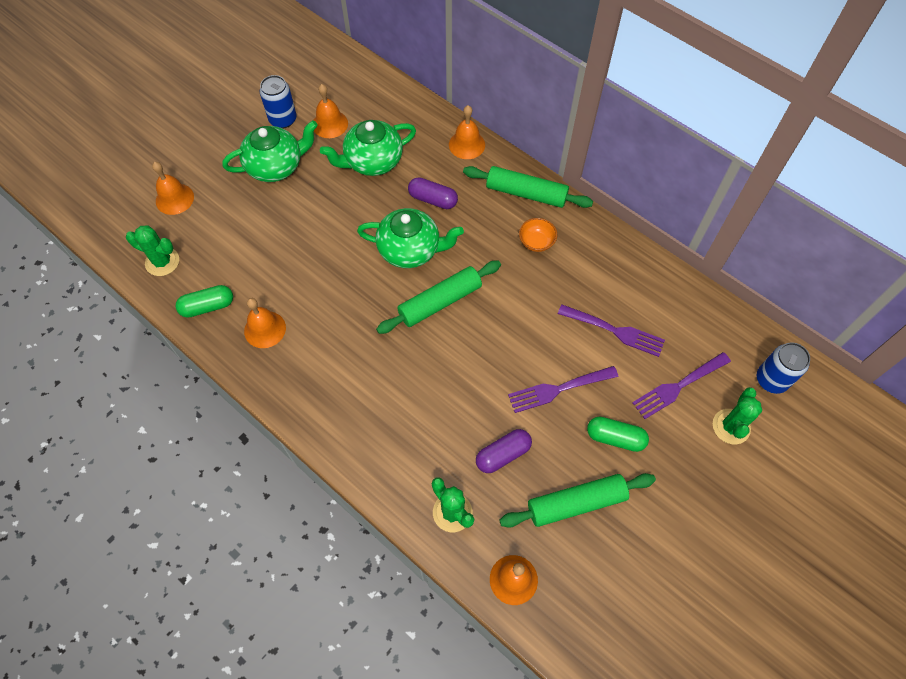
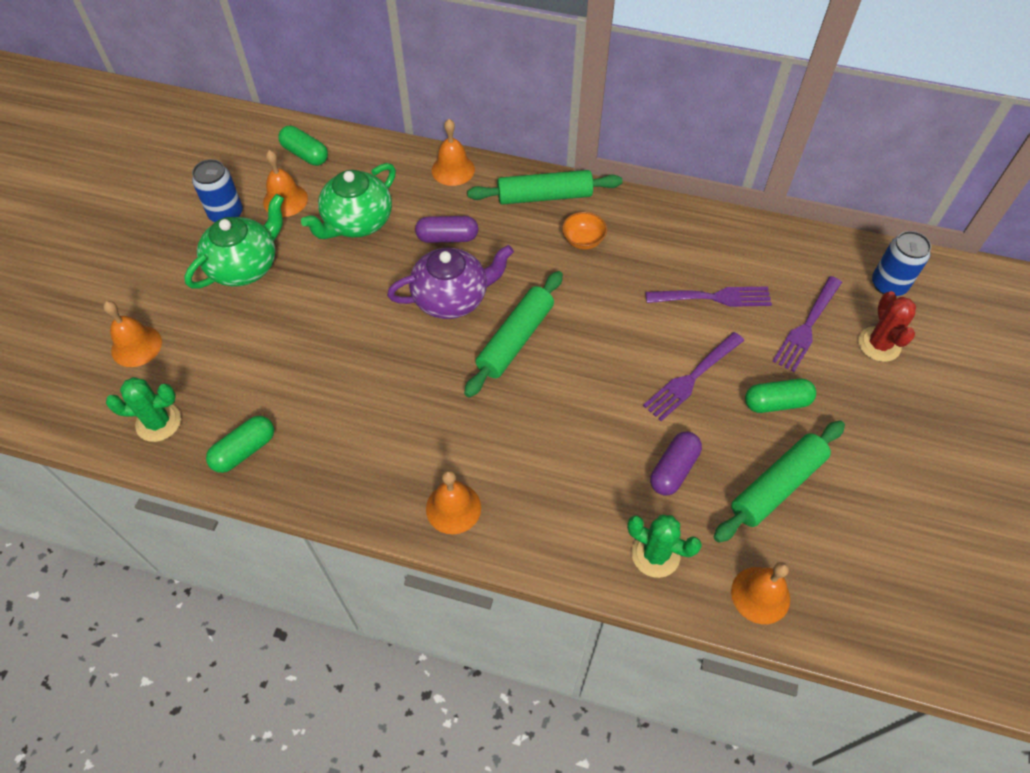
camera: 25 degrees left, 5 degrees down
orange bell [244,298,286,348] -> orange bell moved to [426,470,481,534]
green teapot [357,208,464,268] -> purple teapot [387,245,514,319]
green cactus [713,387,762,444] -> red cactus [858,291,916,362]
none -> green capsule [278,126,328,166]

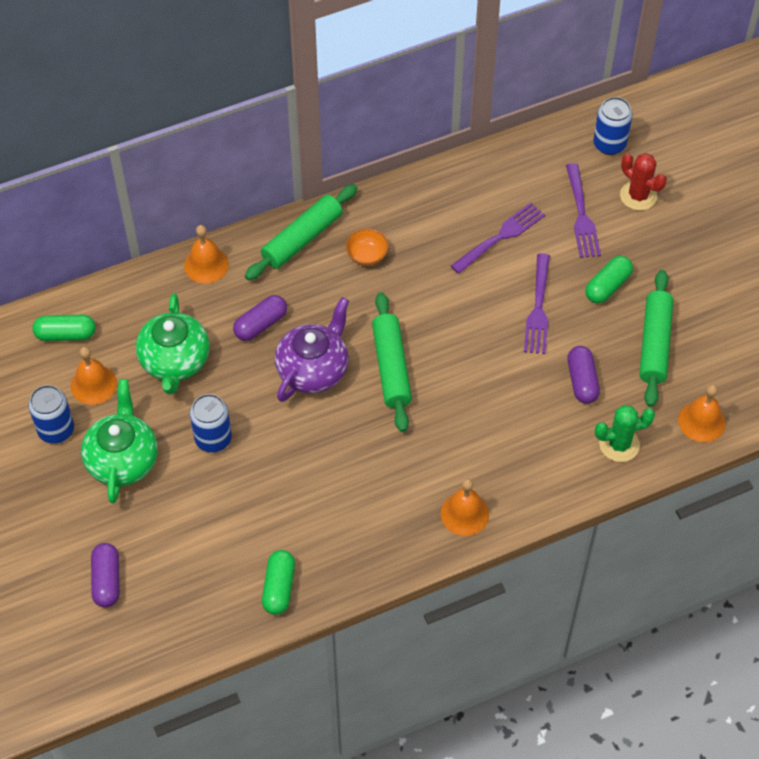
camera: 40 degrees left, 0 degrees up
orange bell [103,301,162,367] -> purple capsule [91,543,120,608]
green cactus [106,377,181,442] -> none
none -> blue can [190,394,232,453]

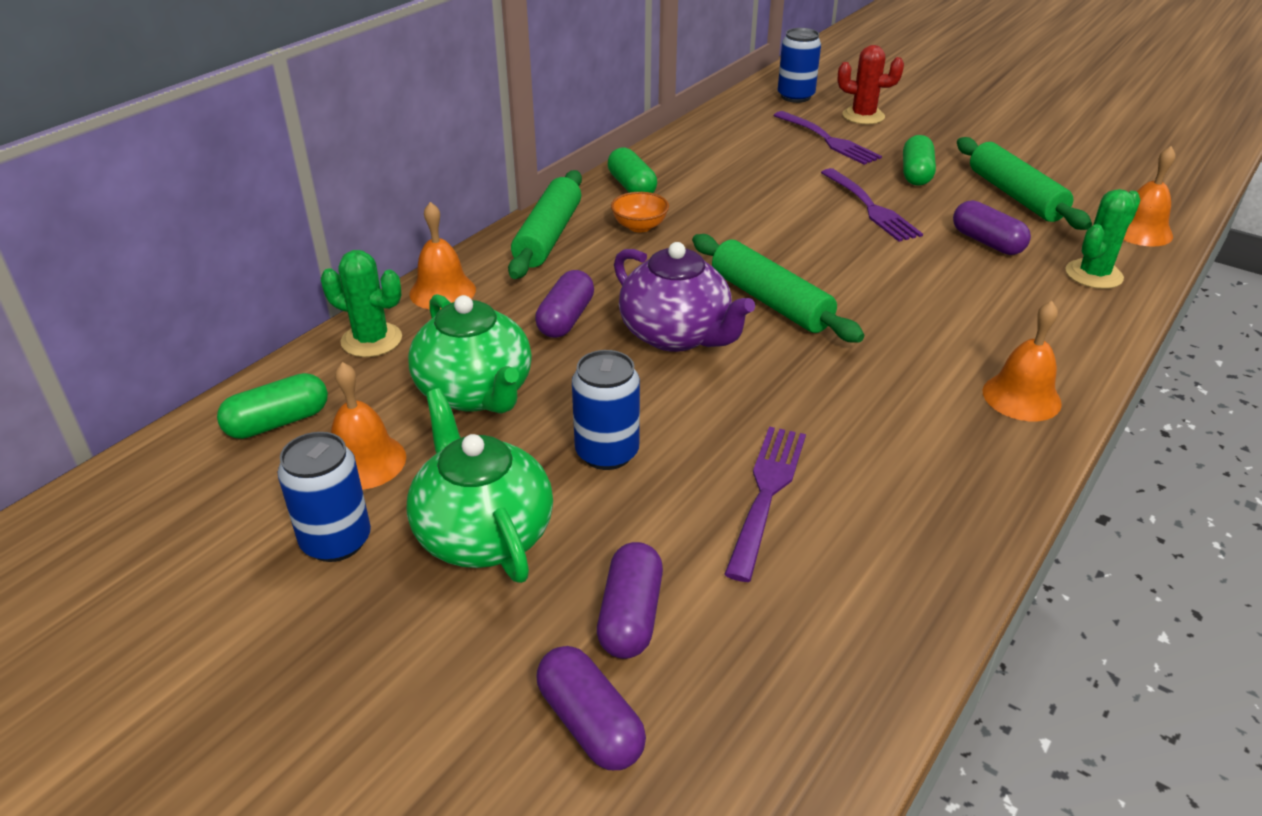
camera: 30 degrees left, 20 degrees down
green capsule [262,550,295,615] -> green capsule moved to [608,148,657,193]
purple teapot [275,297,349,402] -> purple teapot turned 135 degrees clockwise [614,242,755,352]
purple fork [451,203,545,274] -> purple fork moved to [724,426,806,582]
none -> green cactus [321,250,402,357]
none -> purple capsule [597,542,663,659]

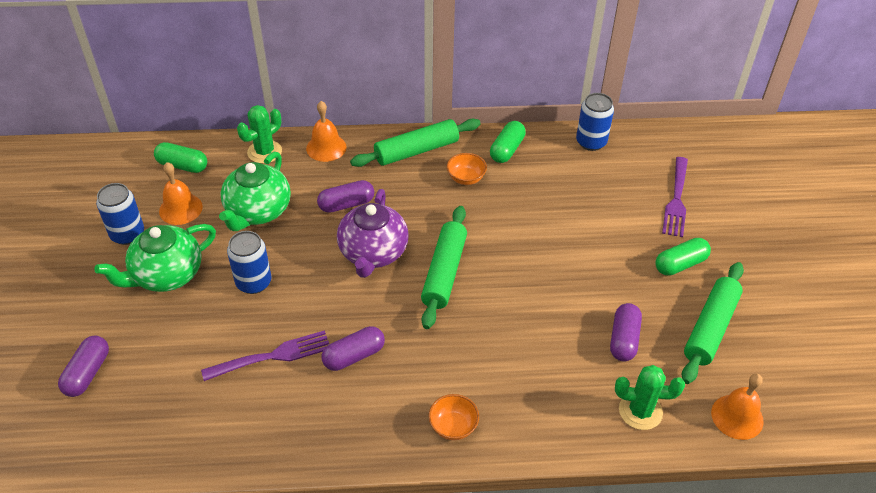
camera: 50 degrees right, 10 degrees up
green cactus [321,250,402,357] -> green cactus turned 60 degrees clockwise [237,105,282,164]
green teapot [407,388,553,583] -> green teapot turned 150 degrees counterclockwise [94,224,216,292]
purple capsule [597,542,663,659] -> purple capsule moved to [322,326,385,371]
blue can [778,28,821,103] -> blue can moved to [576,93,614,151]
purple fork [821,168,923,242] -> none
red cactus [838,45,904,124] -> none
orange bell [983,301,1062,421] -> orange bowl [429,394,479,440]

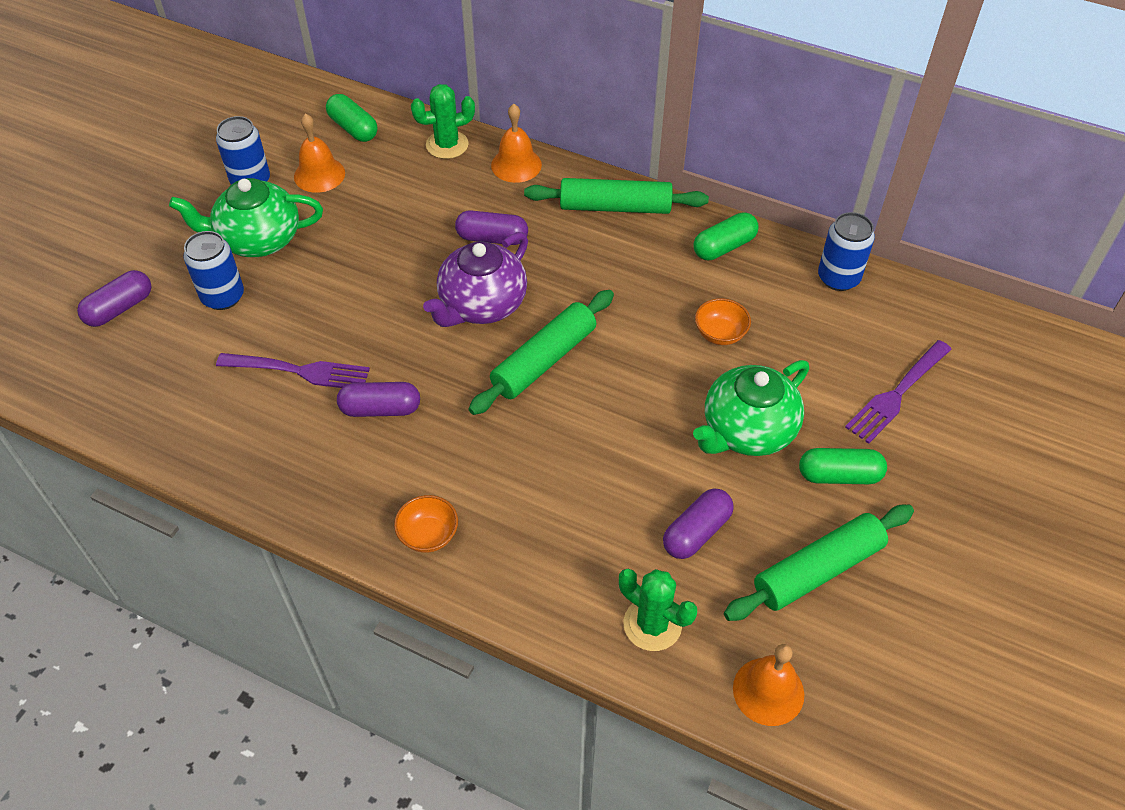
camera: 30 degrees right, 5 degrees up
green teapot [219,152,291,231] -> green teapot moved to [693,360,809,456]
blue can [227,231,271,294] -> blue can moved to [183,231,244,310]
orange bowl [447,153,487,185] -> orange bowl moved to [695,298,751,345]

